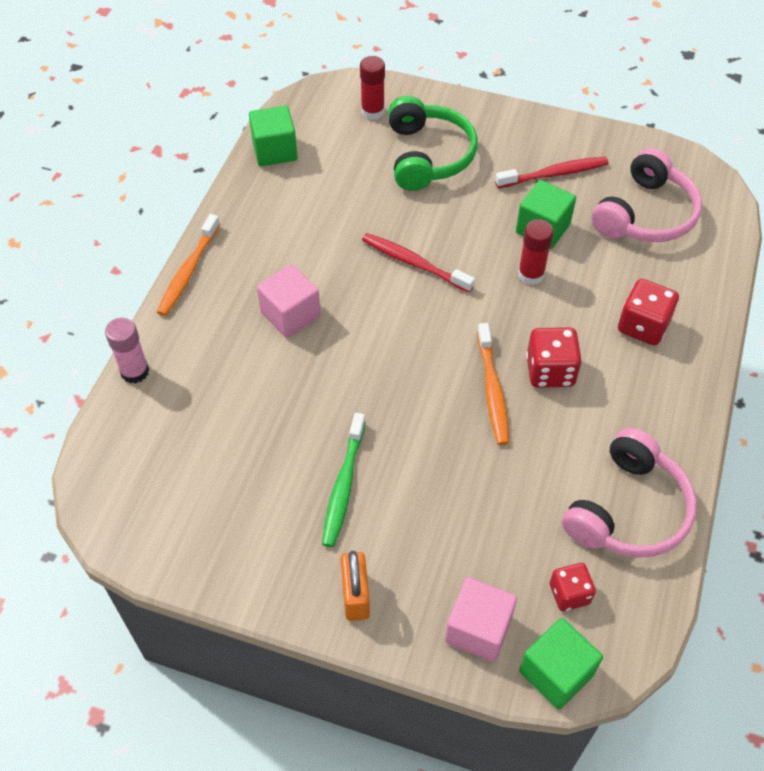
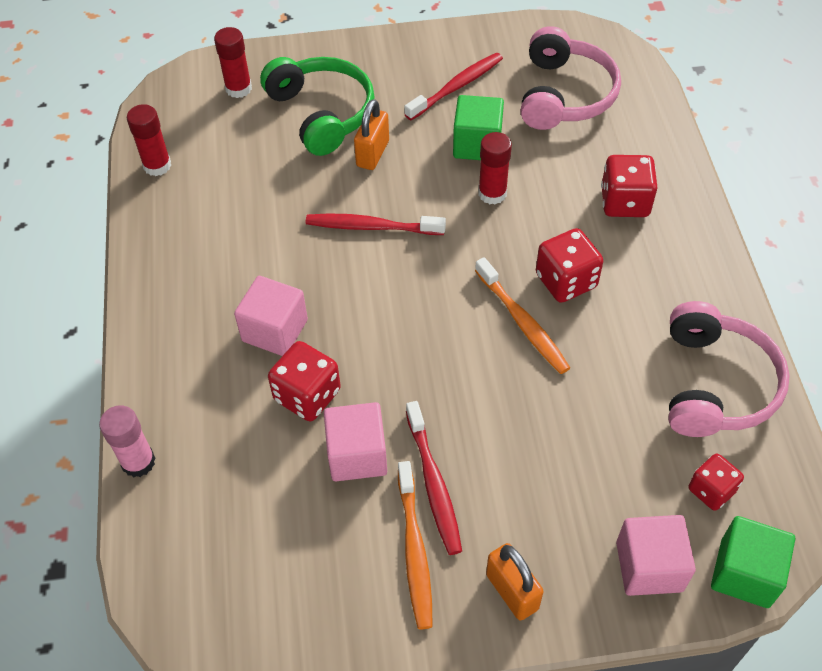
camera: 25 degrees left, 0 degrees up
orange toothbrush [157,214,220,316] -> orange toothbrush moved to [398,461,433,629]
green cube [249,105,297,166] -> red glue stick [127,104,171,176]
green toothbrush [322,413,366,547] -> red toothbrush [406,401,462,555]
none -> red dice [268,341,341,421]
none -> pink cube [324,402,387,481]
none -> orange padlock [354,99,389,170]

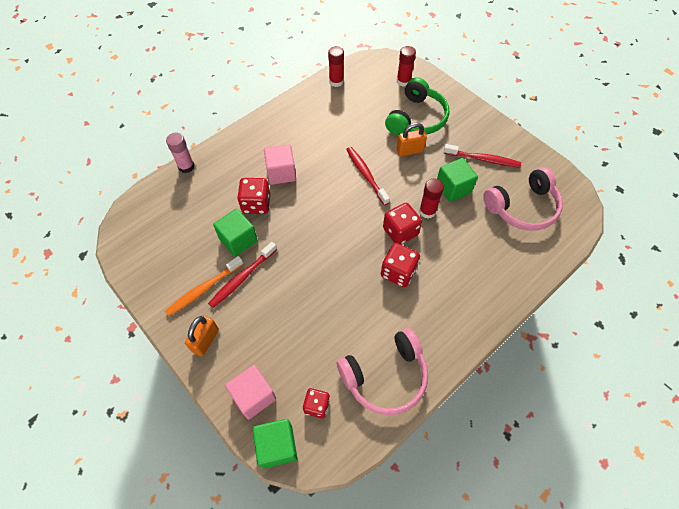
camera: 55 degrees right, 5 degrees up
pink cube [324,402,387,481] -> green cube [213,209,257,256]
orange toothbrush [475,257,570,374] -> none
red dice [601,155,658,217] -> red dice moved to [383,203,422,245]

